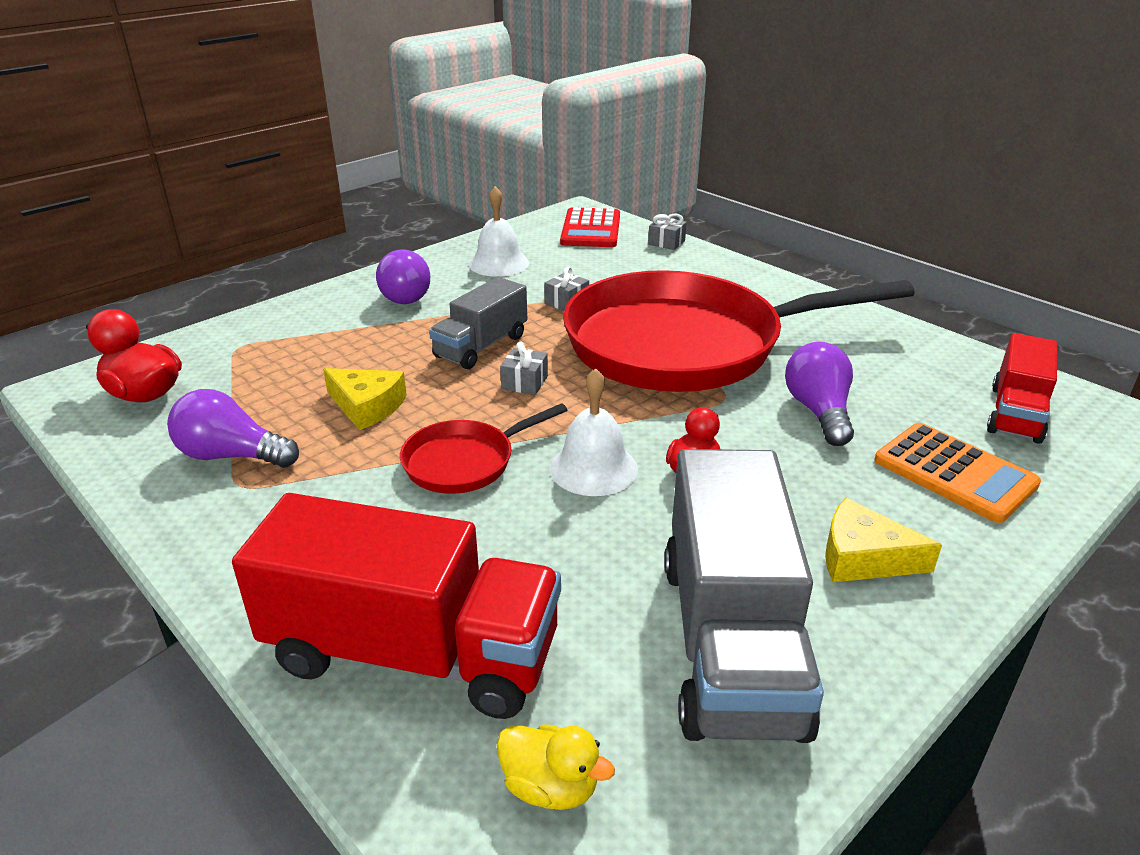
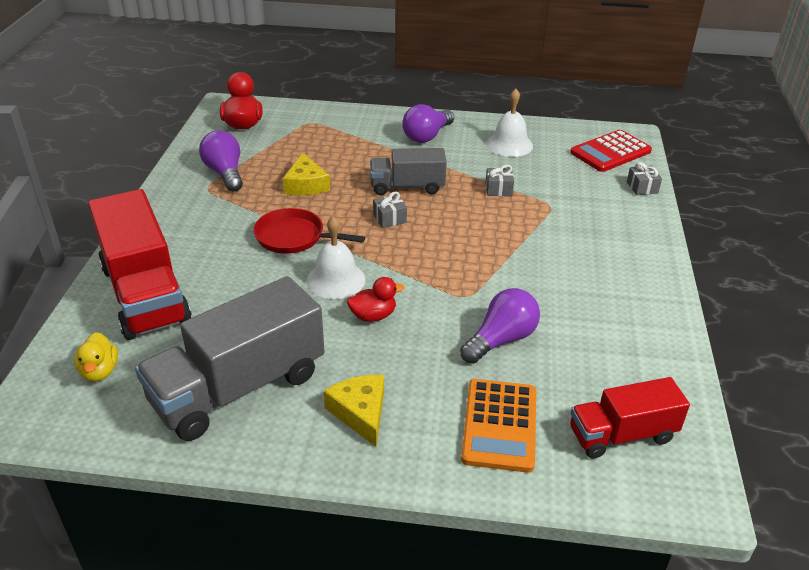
camera: 50 degrees right, 5 degrees up
red pan [563,270,915,392] -> none

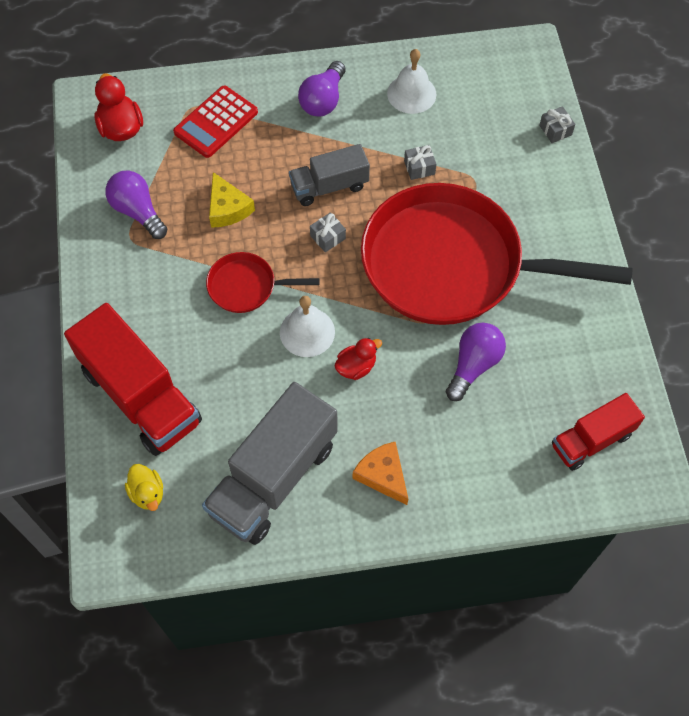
camera: 15 degrees left, 25 degrees up
yellow cheese [323,375,384,447] -> orange cheese [353,441,408,505]
orange calculator [461,379,536,473] -> none
red calculator [570,130,652,172] -> red calculator moved to [173,86,258,158]
none -> red pan [361,183,632,325]

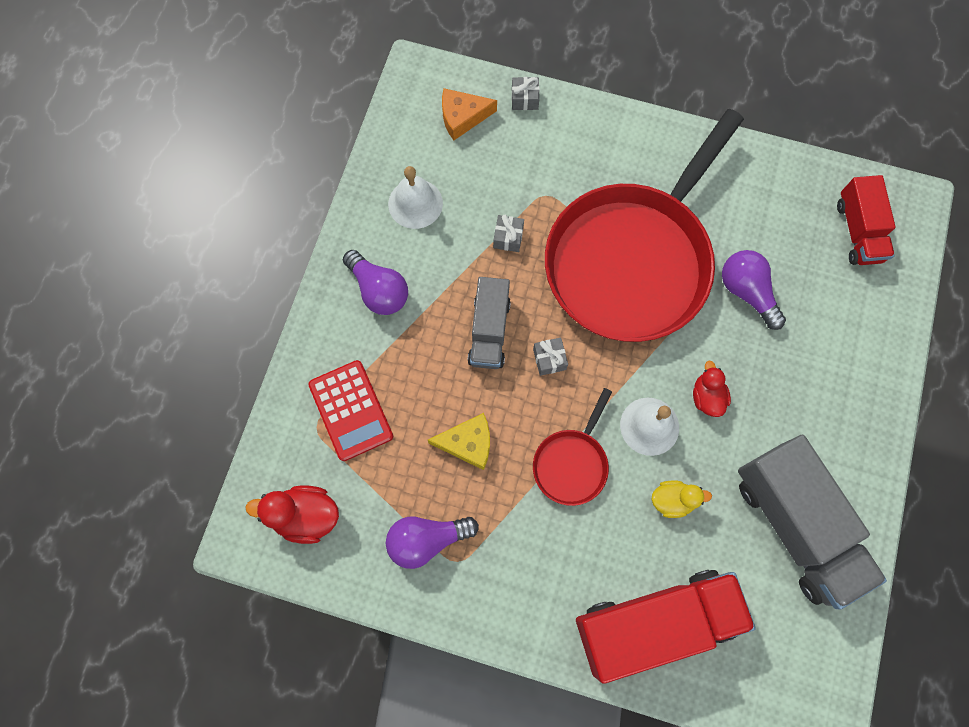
camera: 65 degrees left, 10 degrees up
yellow duck [125,464,163,511] -> yellow duck moved to [652,481,712,518]
orange cheese [353,441,408,505] -> orange cheese moved to [442,88,497,140]

